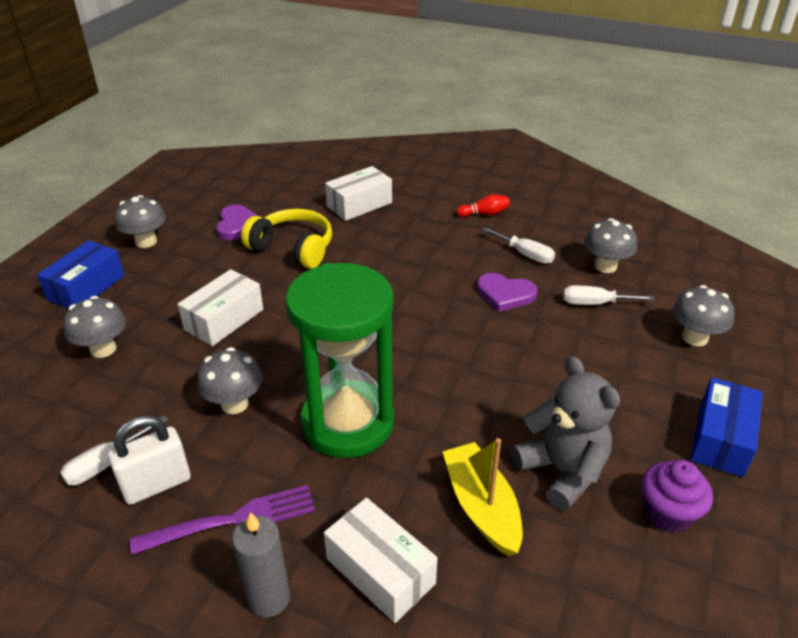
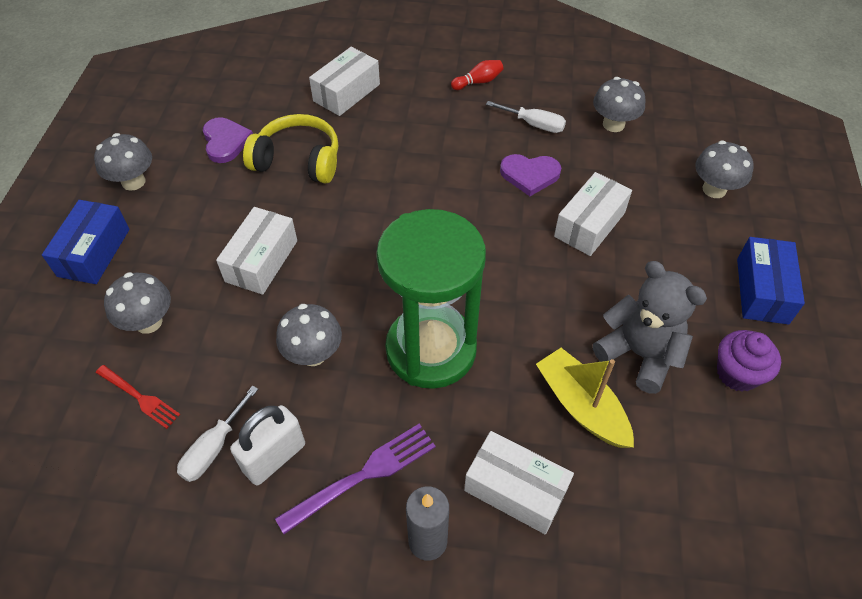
camera: 15 degrees left, 15 degrees up
white screwdriver [563,285,655,305] -> none
none -> red fork [96,365,180,429]
none -> white box [554,172,632,256]

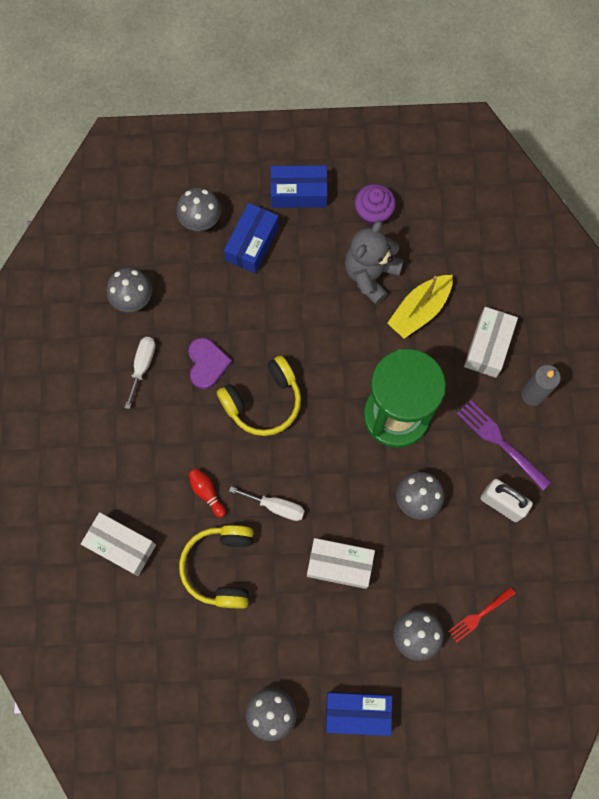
camera: 100 degrees left, 20 degrees up
red fork [96,365,180,429] -> red fork turned 150 degrees counterclockwise [448,587,516,642]
white screwdriver [177,386,258,482] -> white screwdriver moved to [229,487,305,521]
purple heart [203,117,253,163] -> none
red bowling pin [451,60,503,90] -> red bowling pin moved to [189,468,226,518]
white box [554,172,632,256] -> none
none -> yellow headphones [217,356,301,436]
none -> blue box [224,203,279,273]

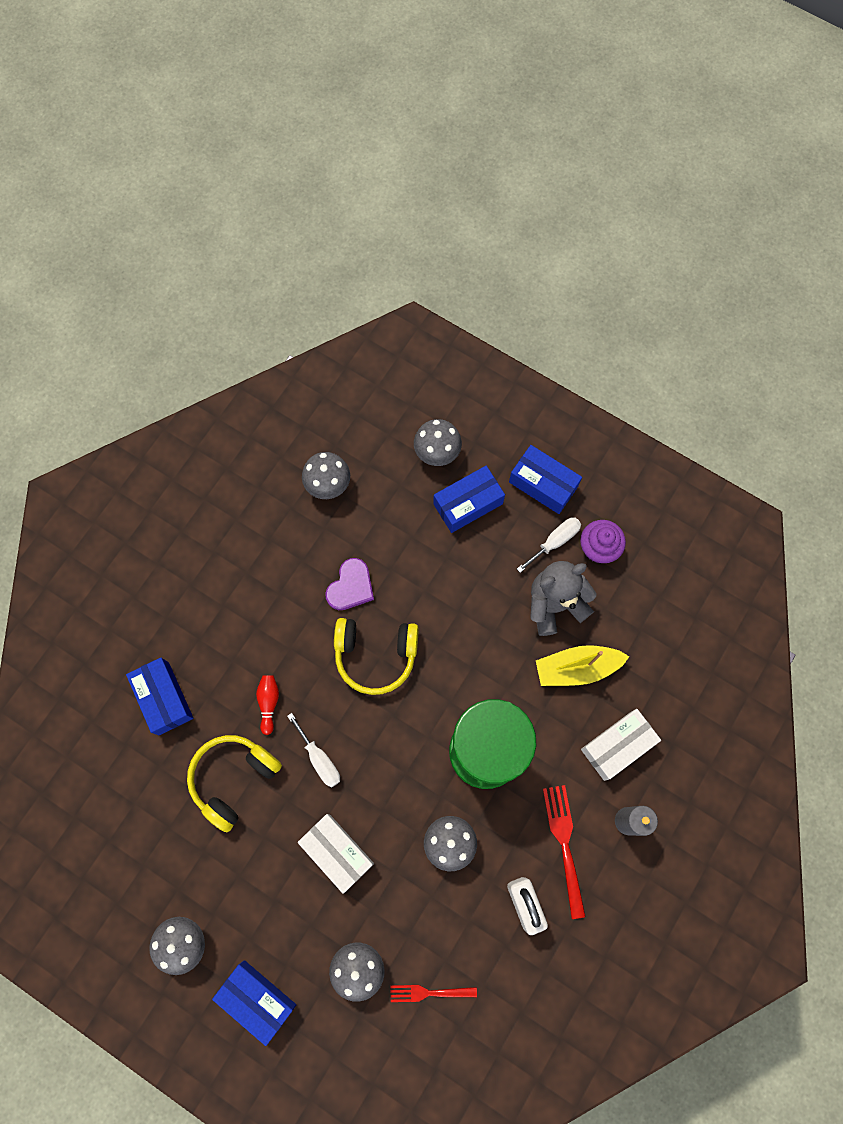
camera: 35 degrees right, 0 degrees up
white box [81,512,156,576] -> blue box [126,658,193,735]
white screwdriver [125,337,156,409] -> white screwdriver moved to [517,517,581,573]
purple fork [457,400,551,490] -> red fork [543,785,586,919]

